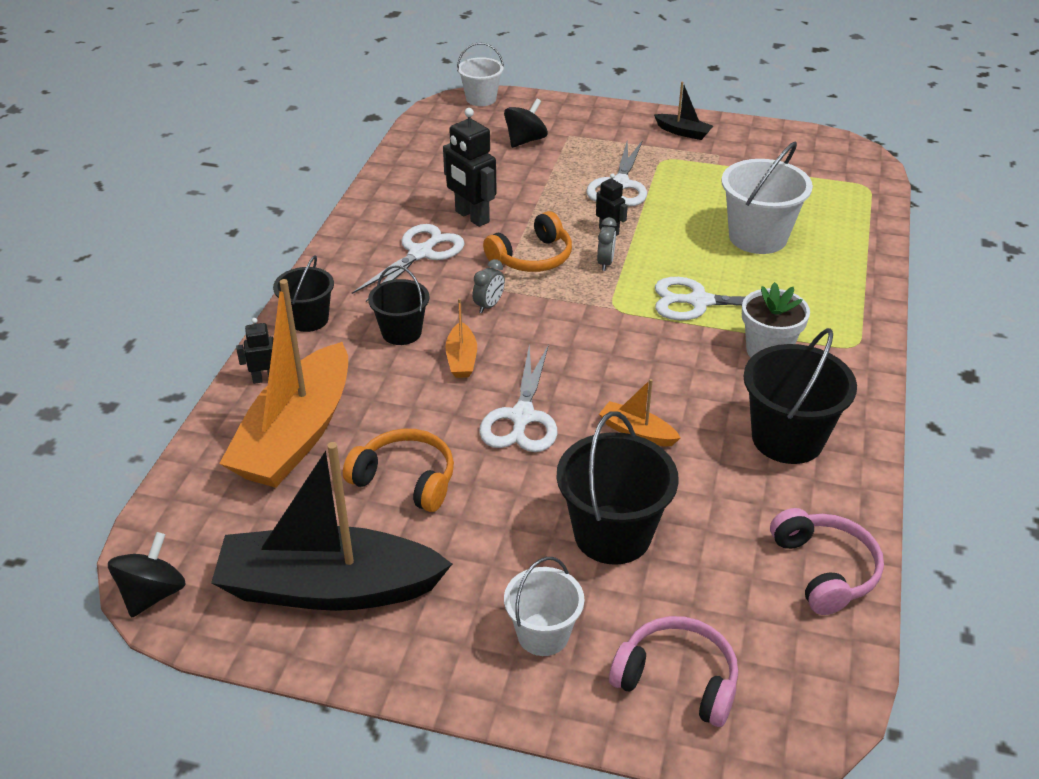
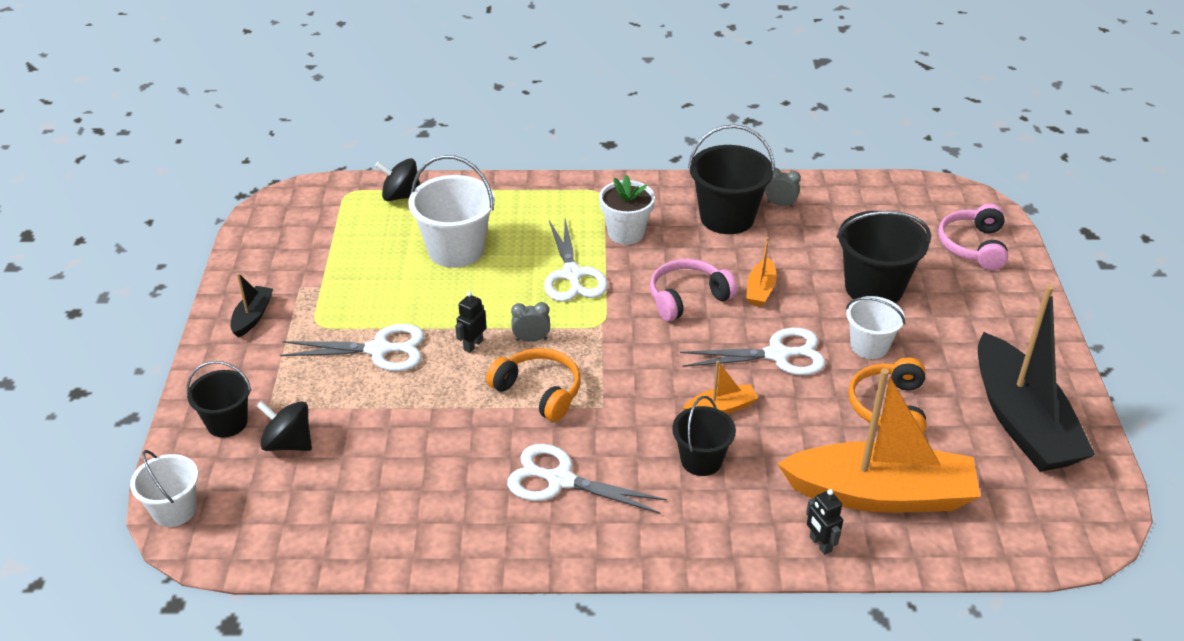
camera: 105 degrees left, 0 degrees up
black spinning top [108,532,186,618] -> black spinning top moved to [375,158,420,201]
black bucket [273,255,334,332] -> black bucket moved to [187,361,251,437]
black robot [443,108,497,227] -> none
grey clock [472,259,505,313] -> grey clock moved to [765,168,801,207]
white bucket [504,557,584,656] -> white bucket moved to [846,296,905,359]
pink headphones [770,508,884,615] -> pink headphones moved to [650,259,737,321]

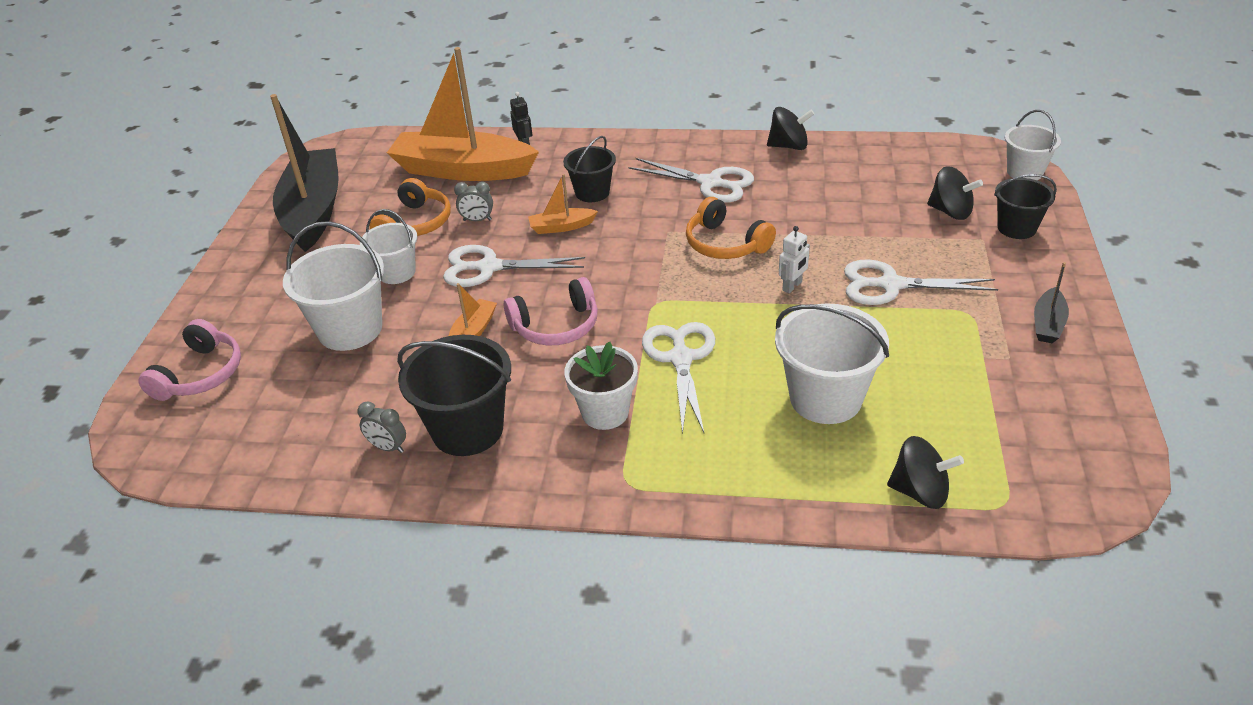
camera: 170 degrees left, 0 degrees up
black robot [455,291,487,353] -> white robot [779,226,810,293]
grey clock [511,302,550,342] -> grey clock moved to [454,182,493,221]
black bucket [837,211,931,303] -> white bucket [283,221,384,351]
none -> black spinning top [767,107,814,150]

